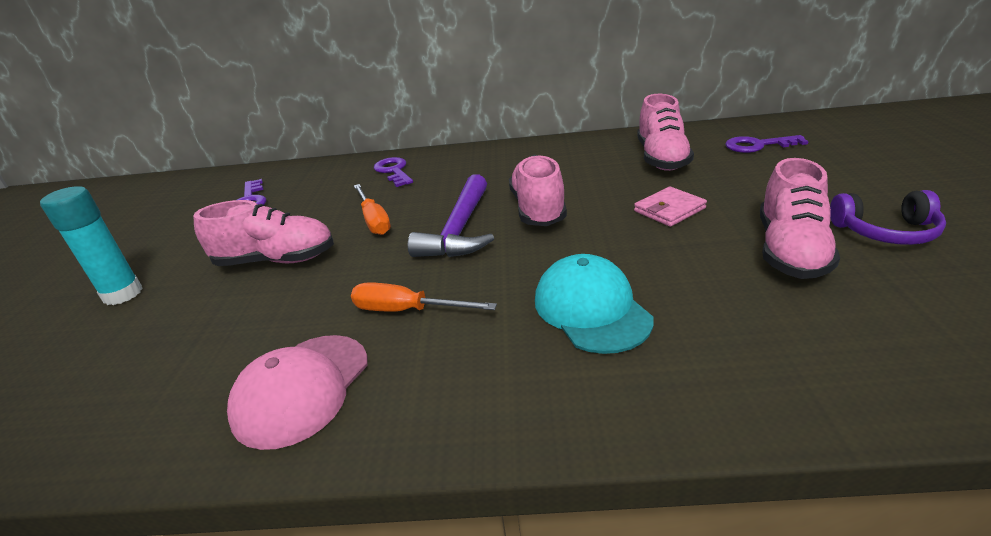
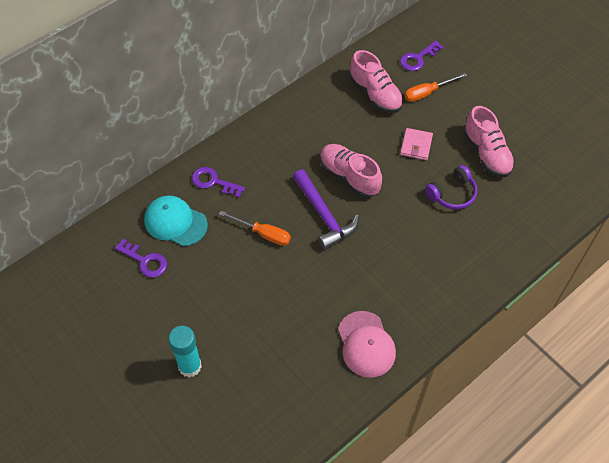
camera: 45 degrees left, 25 degrees up
pink shoe [193,200,334,266] -> none
orange screwdriver [351,282,497,312] -> orange screwdriver moved to [405,73,467,102]
turquoise cap [535,254,653,354] -> turquoise cap moved to [144,196,208,246]
purple headphones [830,190,946,245] -> purple headphones moved to [425,165,477,210]

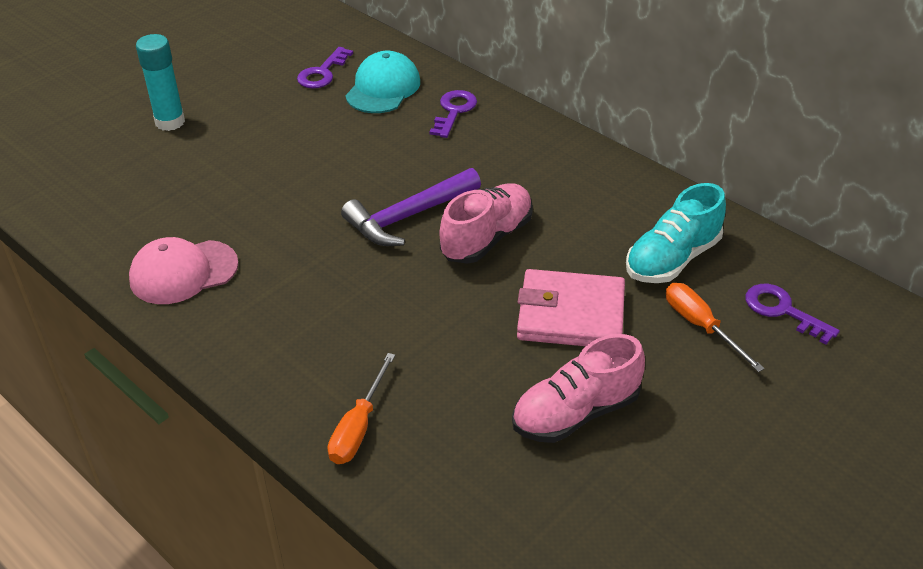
camera: 85 degrees right, 15 degrees down
orange screwdriver [219,211,291,246] -> orange screwdriver moved to [328,353,395,464]
pink shoe [350,50,403,113] -> turquoise shoe [626,183,726,283]
pink wallet [400,128,433,160] -> pink wallet [517,269,625,346], size x1.75
purple headphones [425,165,477,210] -> none

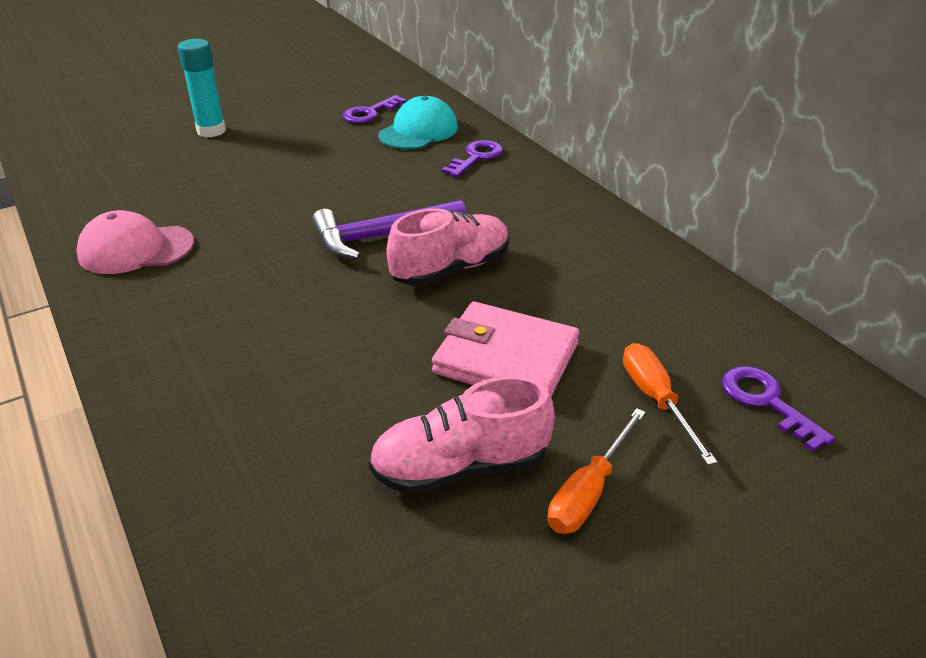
camera: 15 degrees right, 5 degrees down
orange screwdriver [328,353,395,464] -> orange screwdriver moved to [547,408,646,534]
turquoise shoe [626,183,726,283] -> none

